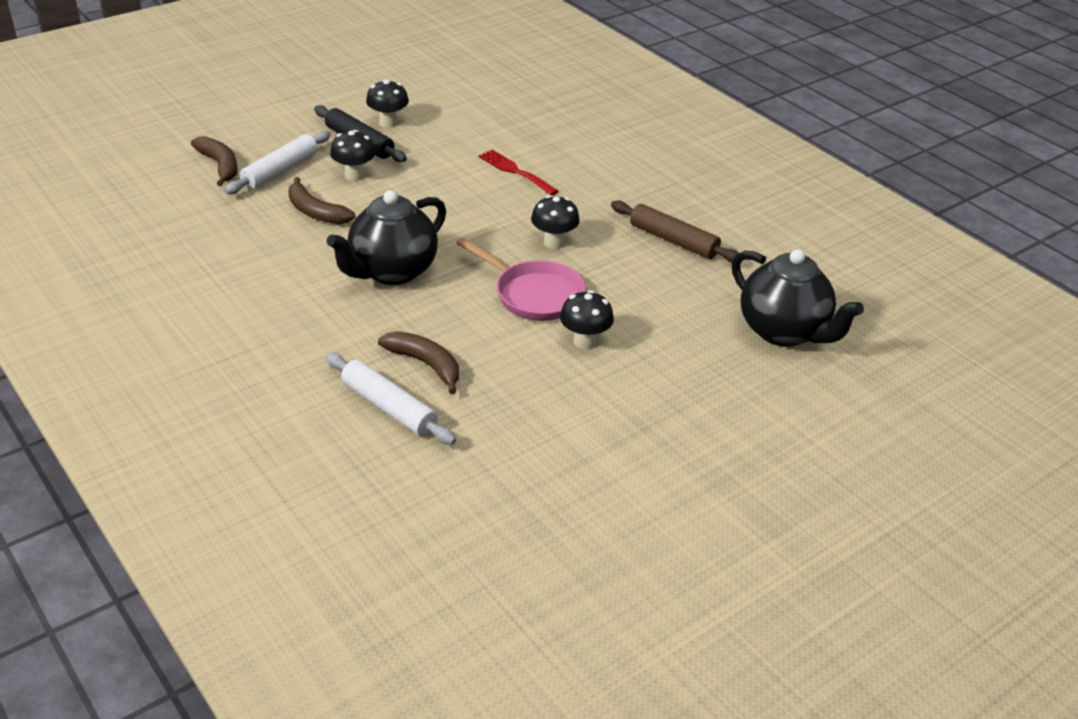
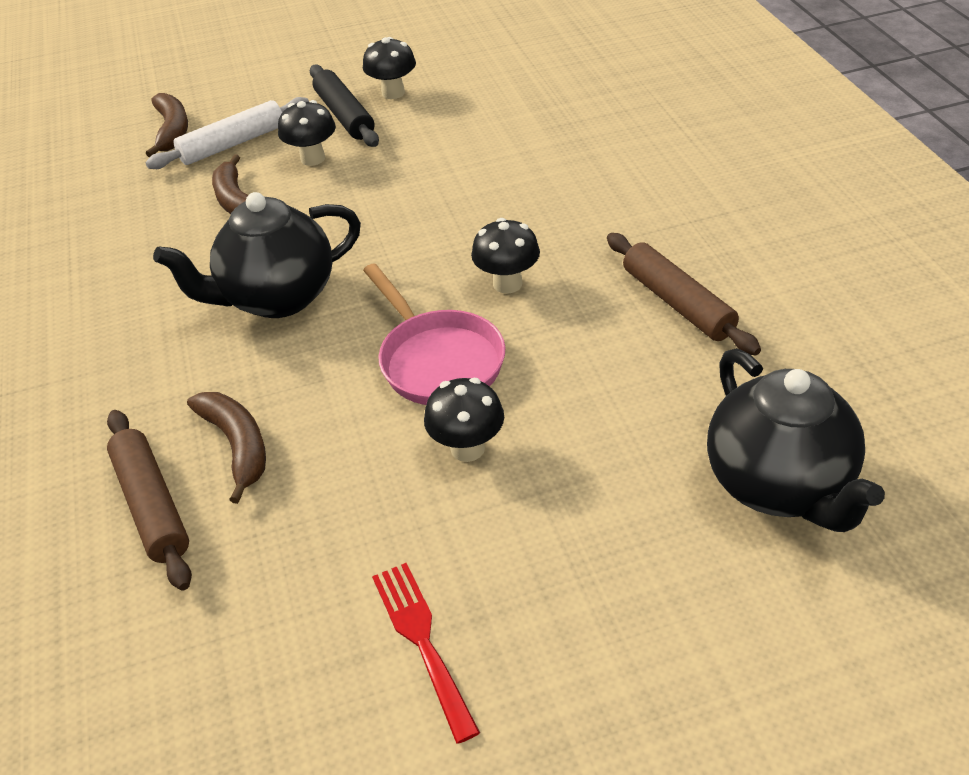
camera: 25 degrees right, 5 degrees up
white rolling pin [326,353,456,445] -> brown rolling pin [107,410,192,591]
red fork [478,149,559,196] -> red fork moved to [372,563,480,744]

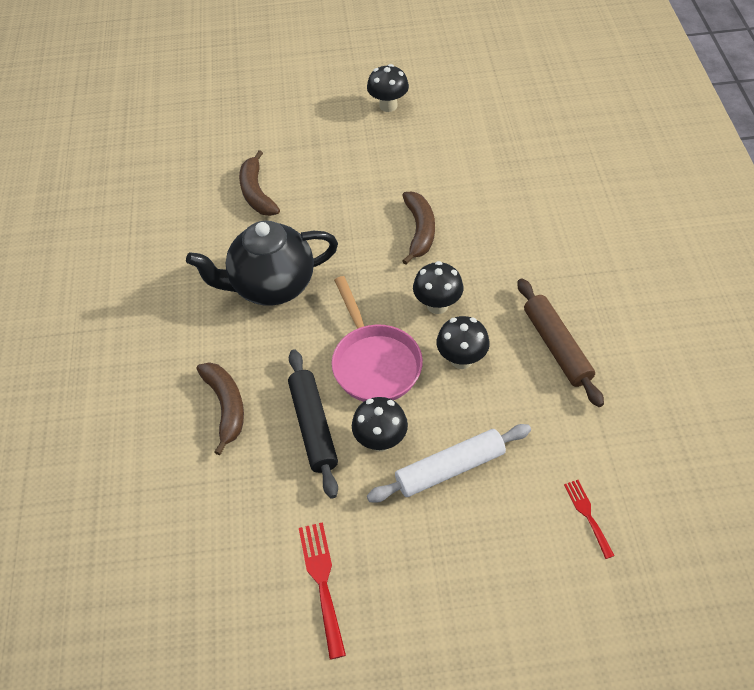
camera: 10 degrees right, 10 degrees up
brown rolling pin [107,410,192,591] -> none
white rolling pin [145,97,309,169] -> white rolling pin moved to [367,424,531,503]
brown banana [146,93,188,157] -> brown banana moved to [402,192,435,265]
black mushroom [278,100,336,166] -> black mushroom moved to [437,316,490,369]
black rolling pin [310,65,379,147] -> black rolling pin moved to [288,349,338,499]
black teapot [707,348,885,532] -> red fork [564,480,615,559]

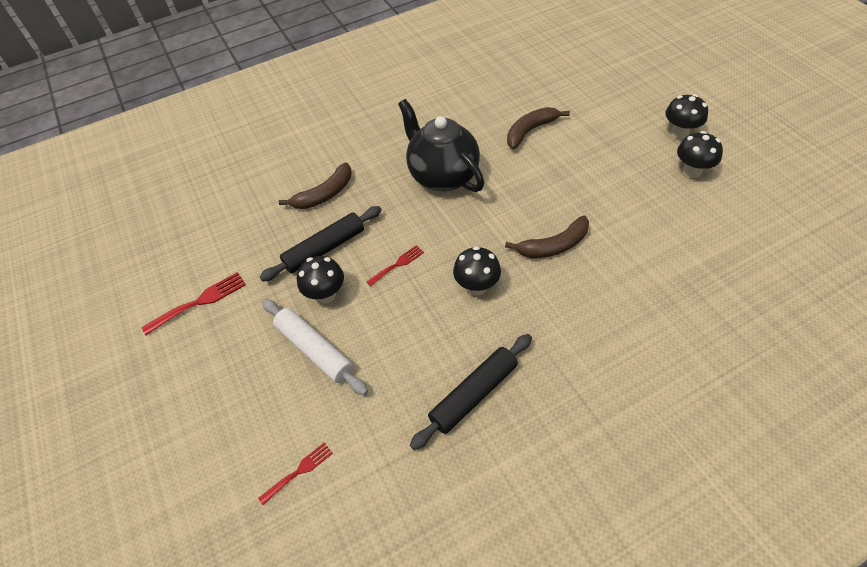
camera: 70 degrees right, 0 degrees up
pink pan [332,276,423,402] -> red fork [367,245,424,286]
black mushroom [437,316,490,369] -> black mushroom moved to [665,94,708,139]
brown rolling pin [518,279,604,407] -> black rolling pin [410,334,532,450]

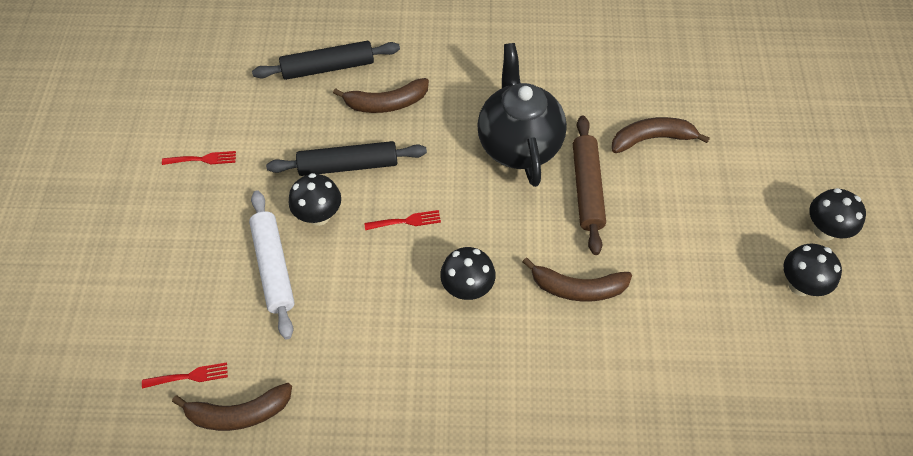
camera: 25 degrees right, 5 degrees up
red fork [141,272,246,335] -> red fork [162,151,236,165], size x0.64
black rolling pin [410,334,532,450] -> black rolling pin moved to [252,41,400,80]
none -> brown banana [172,383,292,431]
none -> brown rolling pin [573,116,606,255]

